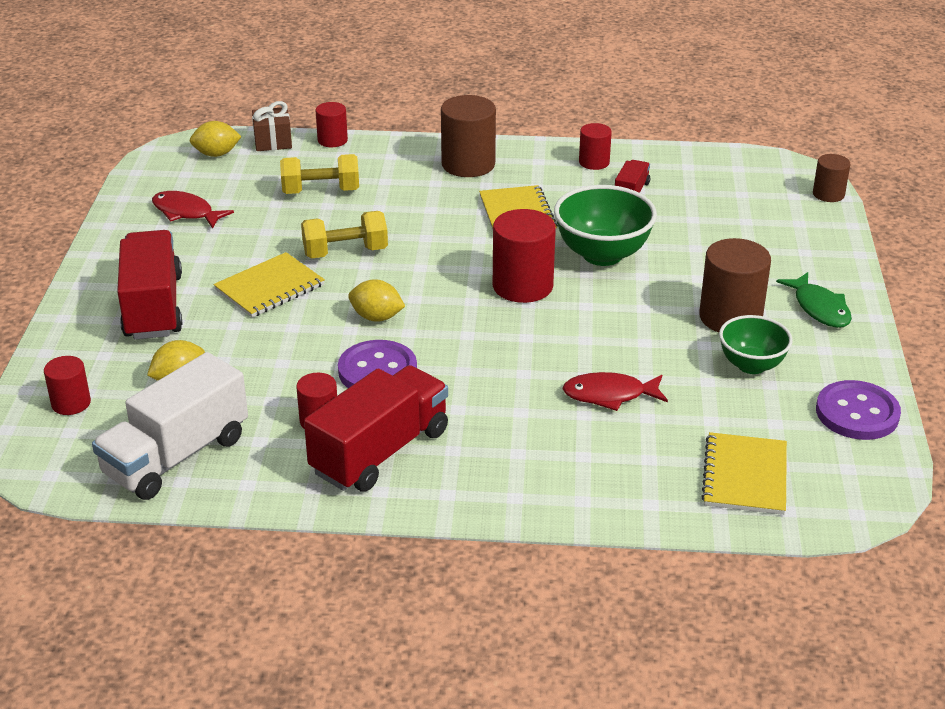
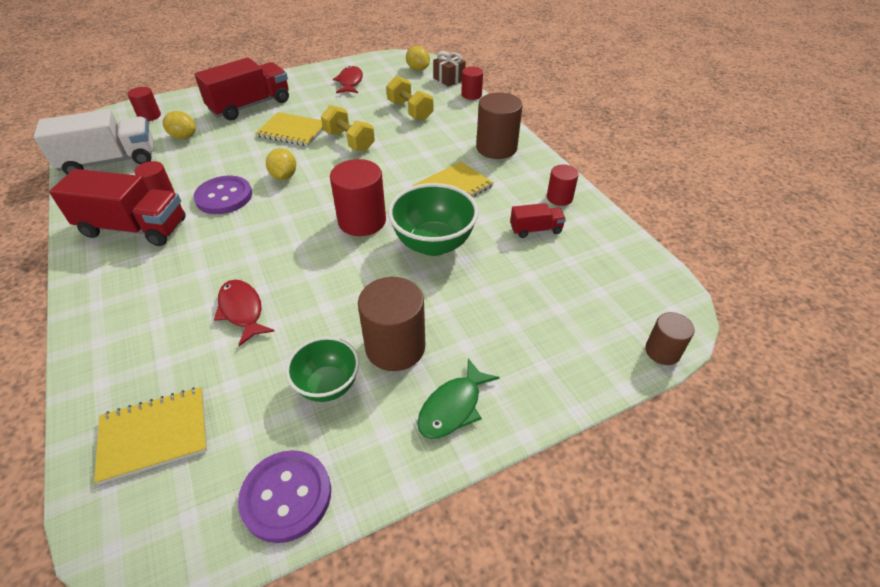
camera: 60 degrees right, 10 degrees up
white truck [92,352,248,500] -> white truck turned 150 degrees clockwise [34,109,153,174]

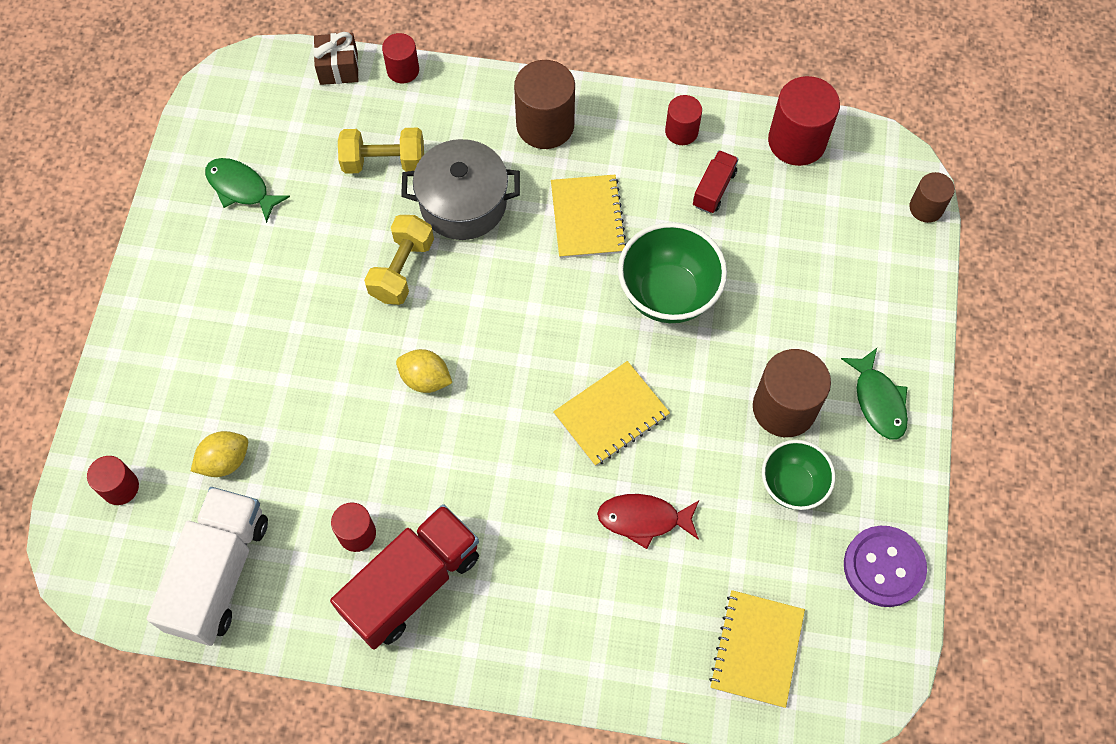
camera: 55 degrees left, 20 degrees up
purple button [193,176,252,214] -> none
red truck [194,58,289,120] -> none
yellow notebook [256,112,323,146] -> yellow notebook moved to [553,361,670,466]
yellow dumbbell [321,105,375,151] -> yellow dumbbell turned 60 degrees counterclockwise [364,215,434,305]
red cylinder [330,159,386,236] -> red cylinder moved to [768,76,840,166]
red fish [333,66,363,93] -> green fish [205,158,290,223]
yellow lemon [406,46,430,71] -> none
none -> grey pot [401,139,520,240]

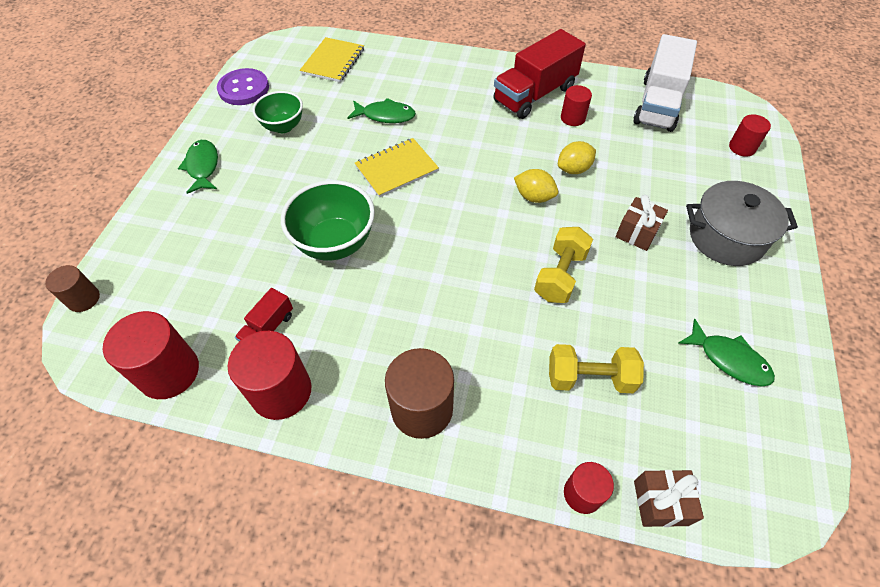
camera: 175 degrees left, 10 degrees down
yellow lemon [191,431,248,477] -> yellow lemon moved to [558,141,596,174]
grey pot [401,139,520,240] -> grey pot moved to [686,181,798,266]
yellow notebook [551,175,626,258] -> none
red fish [597,494,699,549] -> green fish [347,98,416,123]
red cylinder [665,95,702,145] -> red cylinder [228,331,312,420], size x1.75
brown cylinder [753,349,831,437] -> none
none -> brown gift [615,195,668,251]

